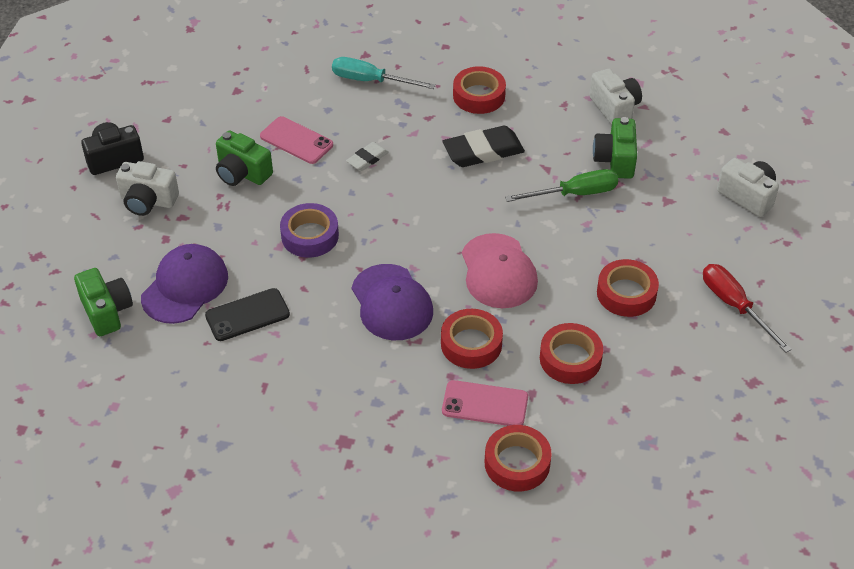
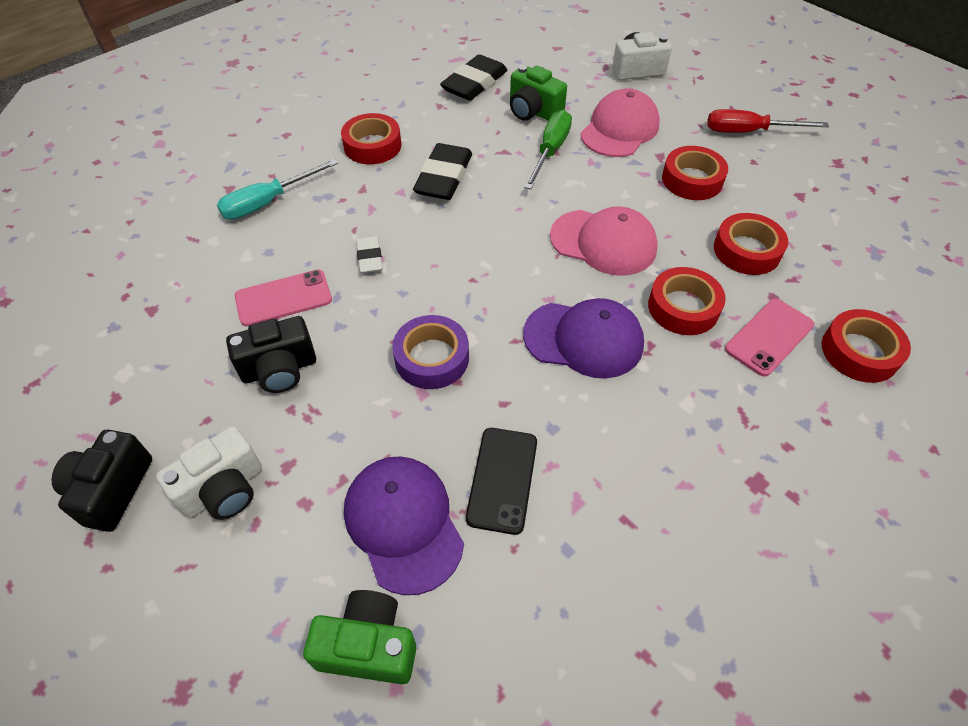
camera: 55 degrees left, 5 degrees up
green camera [216,131,273,186] -> black camera [226,316,316,393]
white camera [589,69,642,125] -> black eraser [440,54,508,101]
none -> pink cap [580,88,660,157]

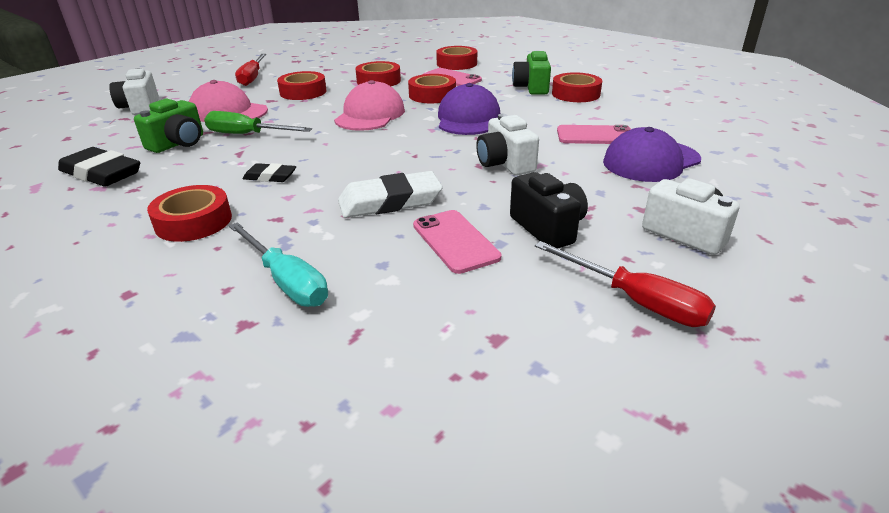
camera: 95 degrees left, 20 degrees down
black camera [51,430,152,532] -> none
green camera [303,590,416,684] -> green camera moved to [512,51,551,95]
white eraser [356,236,383,273] -> white eraser [338,171,442,218], size x1.80
purple tape [392,315,469,389] -> white camera [476,114,539,176]
black eraser [413,143,472,200] -> black eraser [243,163,296,182], size x0.56
black phone [466,428,537,535] -> pink phone [557,125,631,144]
none -> red screwdriver [535,241,716,327]
none -> red tape [552,72,602,102]

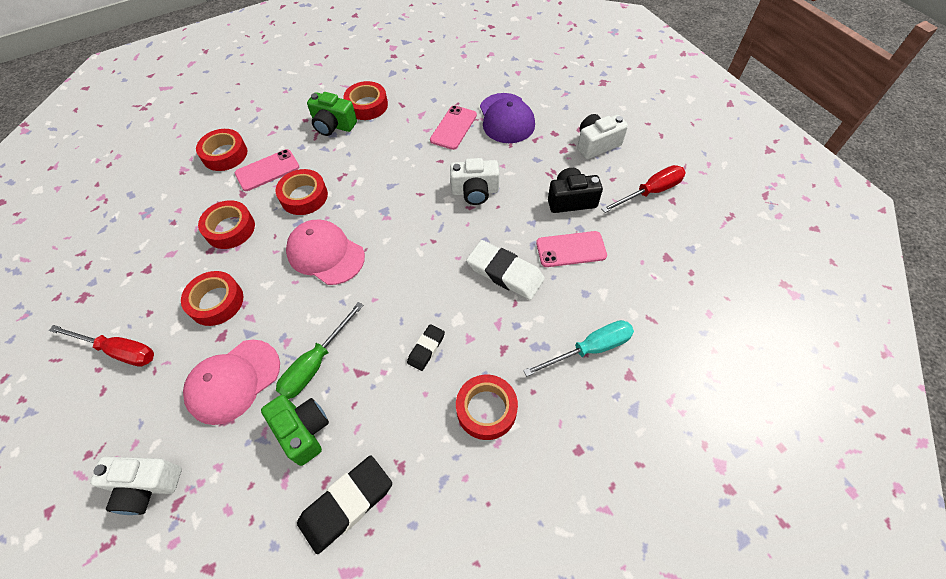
camera: 70 degrees left, 25 degrees up
white eraser [338,171,442,218] -> white eraser turned 60 degrees counterclockwise [466,240,545,300]
purple cap [438,83,500,135] -> none

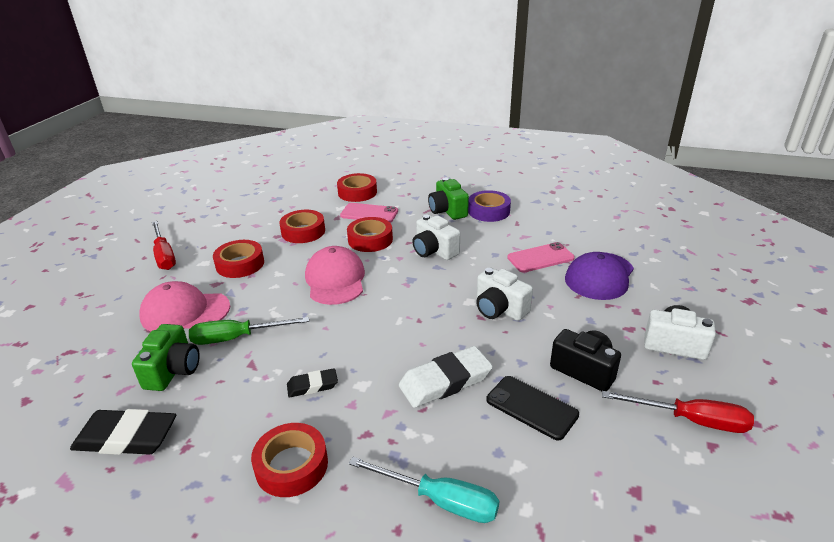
camera: 45 degrees right, 25 degrees down
white camera [90,457,182,515] -> white camera moved to [413,215,460,260]
red tape [343,81,388,120] -> purple tape [468,190,511,222]
white eraser [466,240,545,300] -> white eraser turned 75 degrees clockwise [399,346,493,408]
pink phone [536,231,607,267] -> black phone [486,376,579,440]

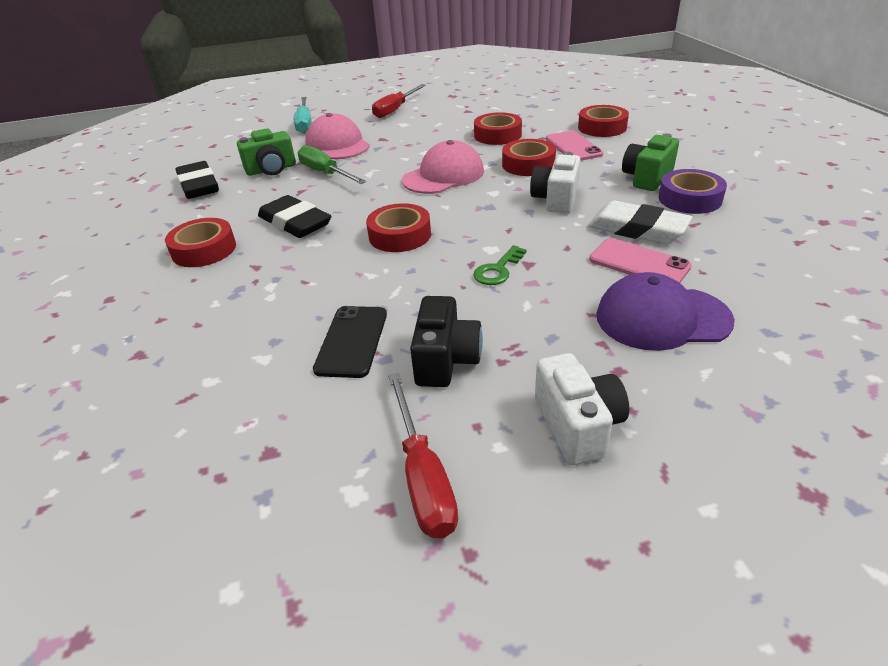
camera: 60 degrees right, 5 degrees up
red tape [213,240,264,278] -> red tape moved to [366,203,431,252]
black eraser [287,368,338,397] -> black eraser [258,195,331,238], size x1.80
turquoise screwdriver [349,457,500,523] -> turquoise screwdriver moved to [294,97,312,133]
white eraser [399,346,493,408] -> white eraser moved to [588,200,693,244]
white camera [476,268,533,321] -> green key [473,245,527,285]

